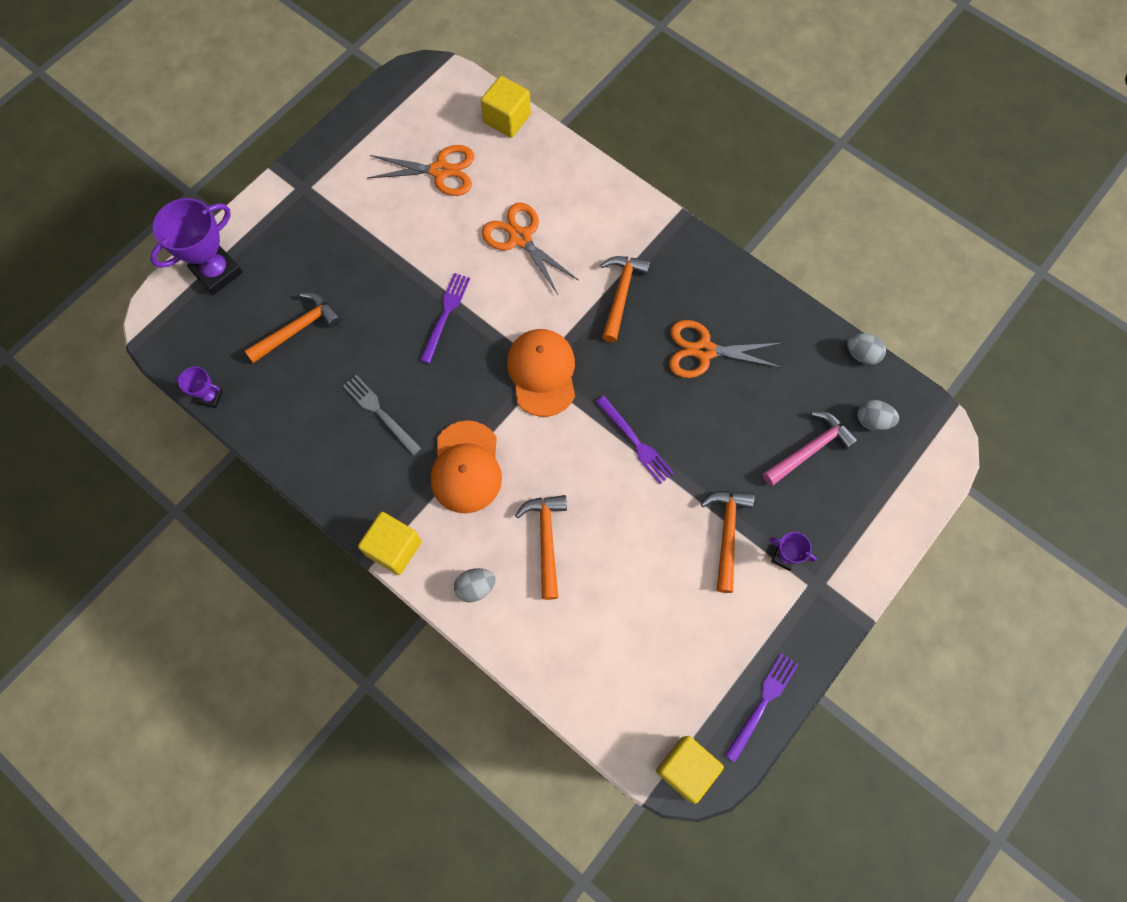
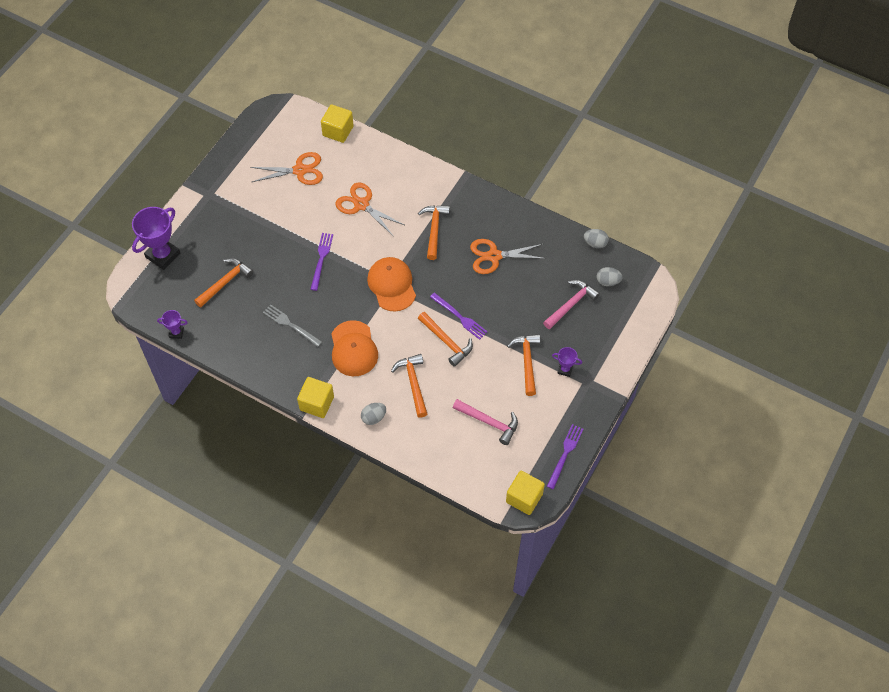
camera: 10 degrees left, 10 degrees down
none -> orange hammer [418,312,473,367]
none -> pink hammer [453,399,518,445]

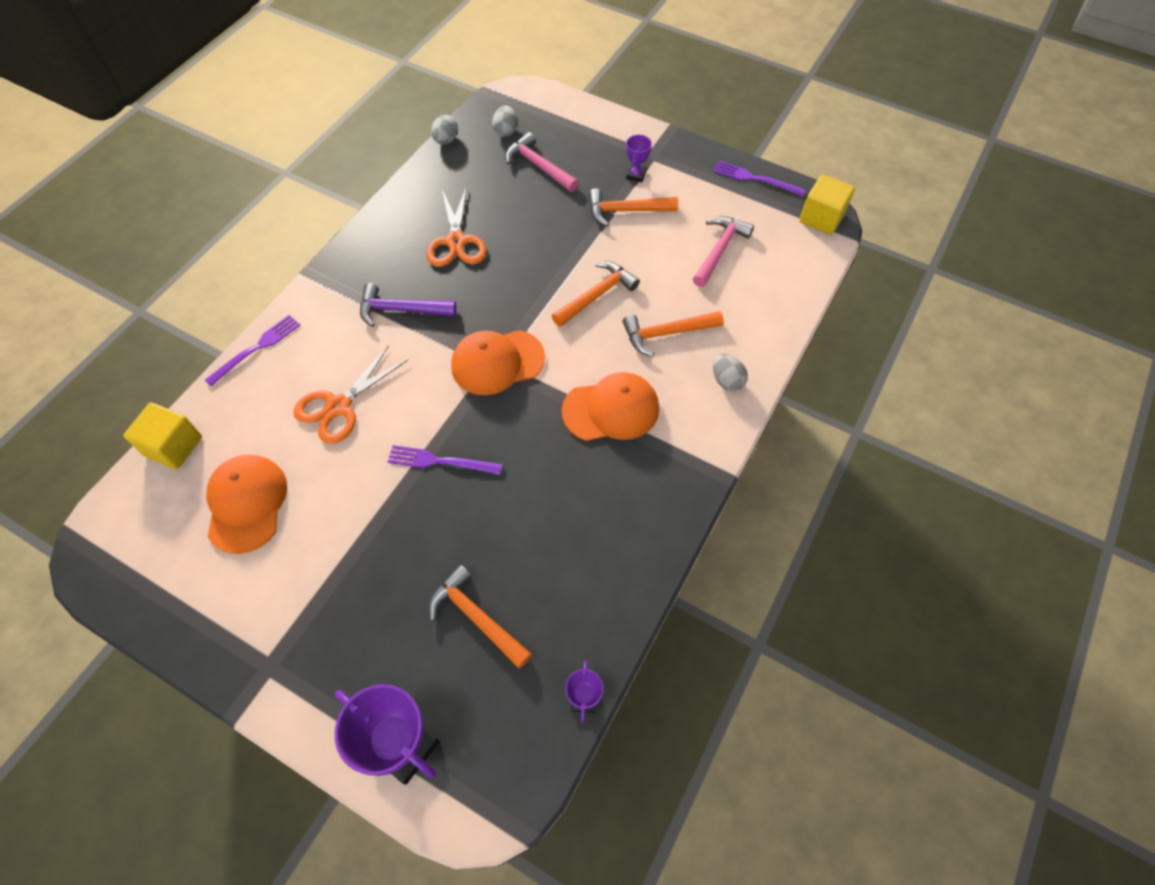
camera: 90 degrees left, 0 degrees up
orange scissors [250,152,323,185] -> orange cap [207,455,287,554]
grey fork [263,304,322,347] -> none
yellow cube [297,377,334,418] -> none
orange hammer [418,205,450,260] -> purple hammer [360,283,456,327]
purple fork [430,293,487,340] -> purple fork moved to [205,315,300,386]

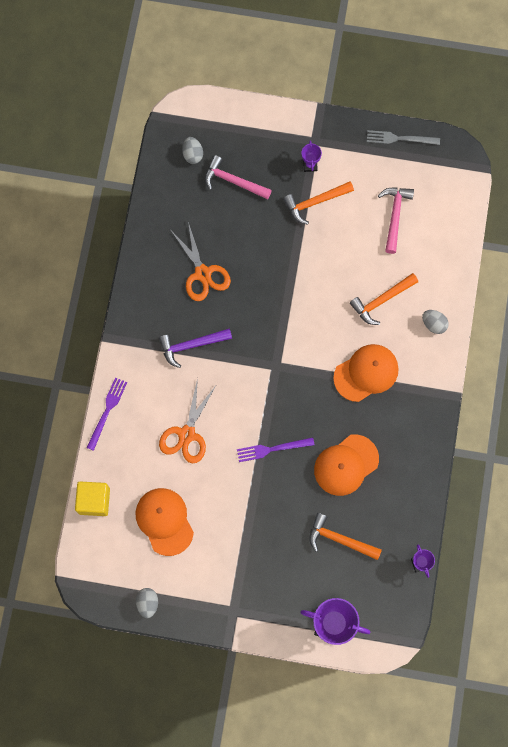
camera: 20 degrees left, 15 degrees up
grey egg [431,115,458,145] -> grey egg moved to [136,588,158,618]
orange cap [451,330,545,395] -> orange cap moved to [314,434,379,496]
orange hammer [552,261,640,327] -> none
purple fork [713,161,805,196] -> grey fork [367,130,440,145]
yellow cube [799,174,855,235] -> none

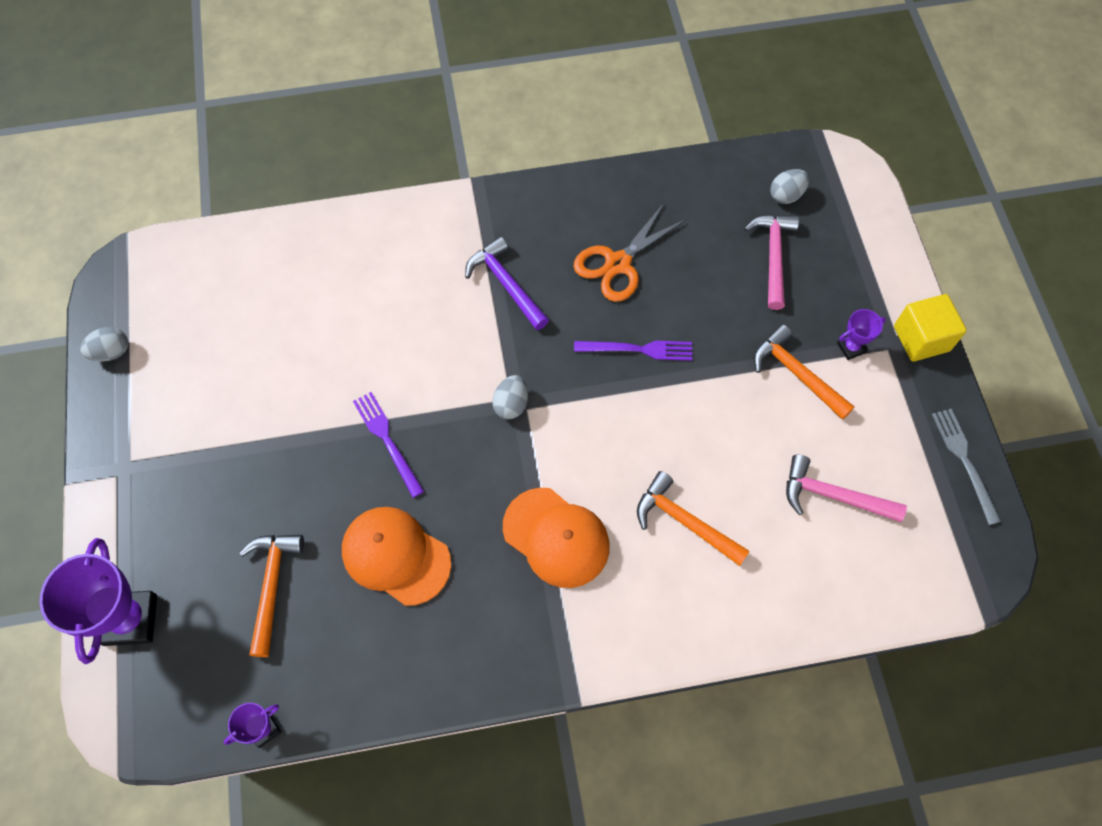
camera: 70 degrees right, 10 degrees down
yellow cube [75,481,110,516] -> yellow cube moved to [894,294,967,362]
purple fork [87,377,127,451] -> purple fork moved to [574,340,693,361]
orange cap [136,488,194,556] -> none
orange scissors [159,378,217,463] -> none
pink hammer [378,188,414,254] -> pink hammer turned 150 degrees counterclockwise [786,455,907,522]
grey egg [422,310,449,334] -> grey egg moved to [492,375,528,419]

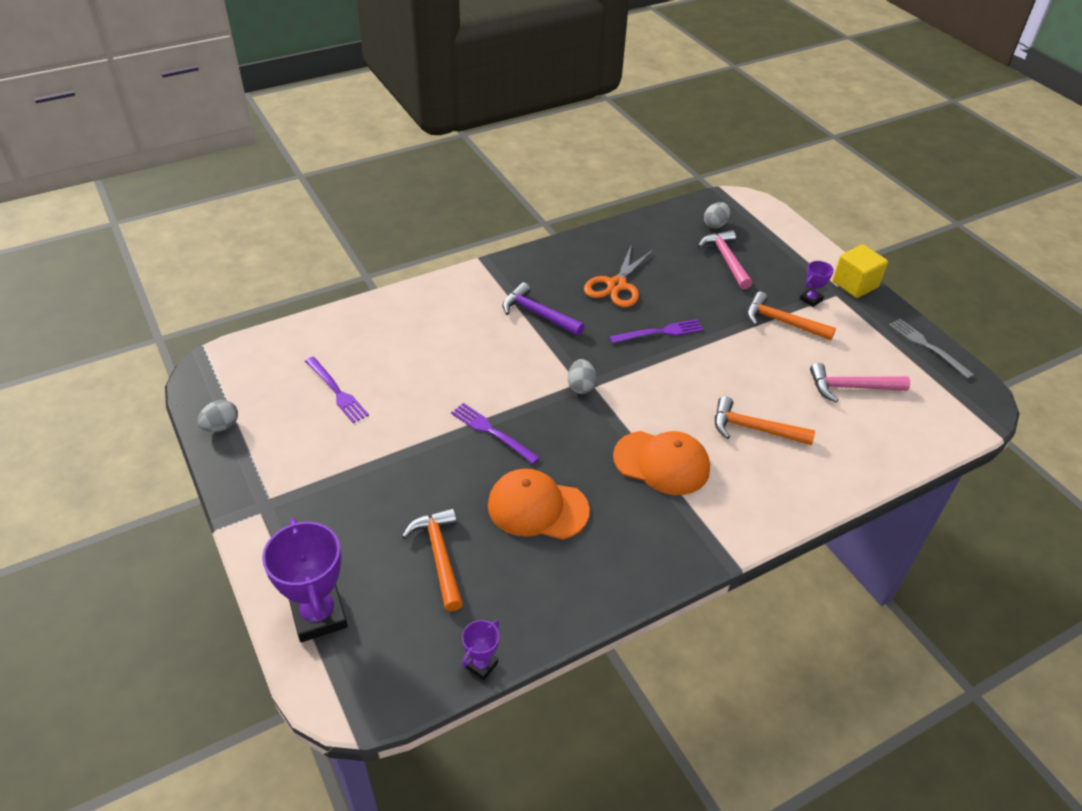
camera: 20 degrees left, 20 degrees down
none -> purple fork [305,357,369,423]

